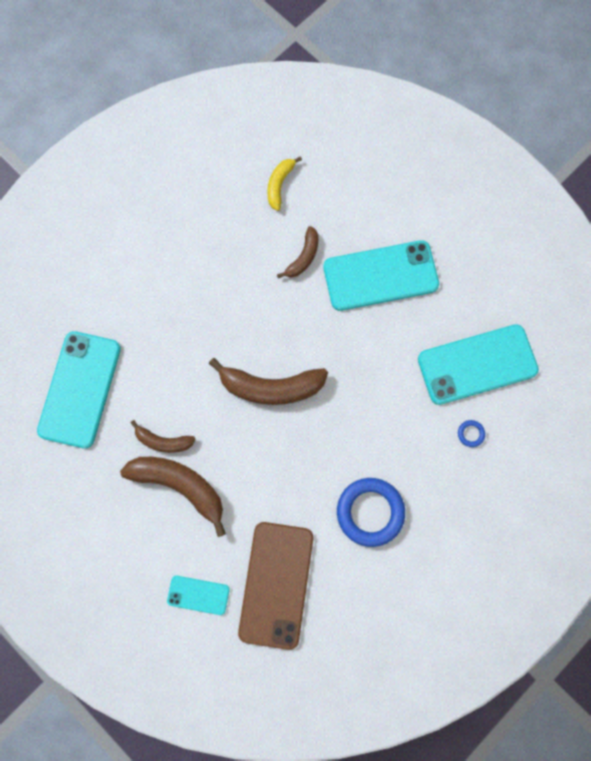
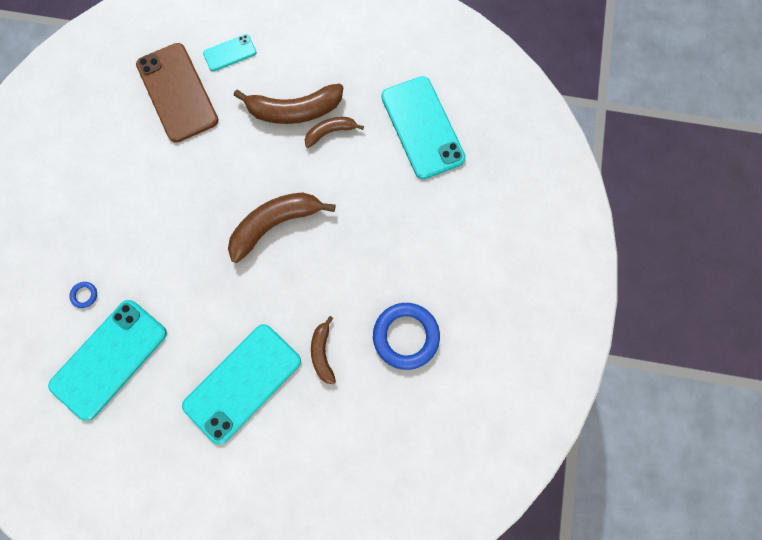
camera: 145 degrees right, 0 degrees up
yellow banana [267,156,302,211] -> none
blue ring [337,478,405,547] -> blue ring moved to [373,303,440,370]

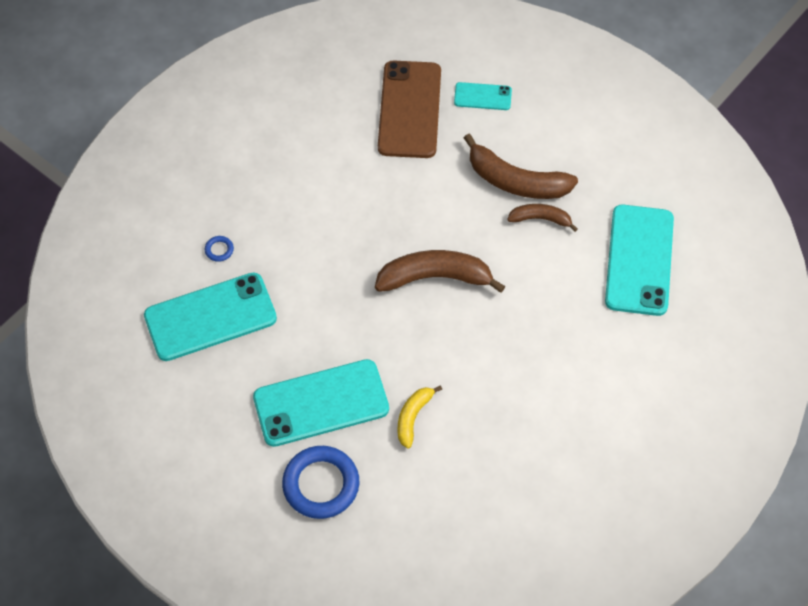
camera: 30 degrees right, 15 degrees down
brown banana [311,316,336,384] -> yellow banana [398,385,442,448]
blue ring [373,303,440,370] -> blue ring moved to [282,446,360,519]

